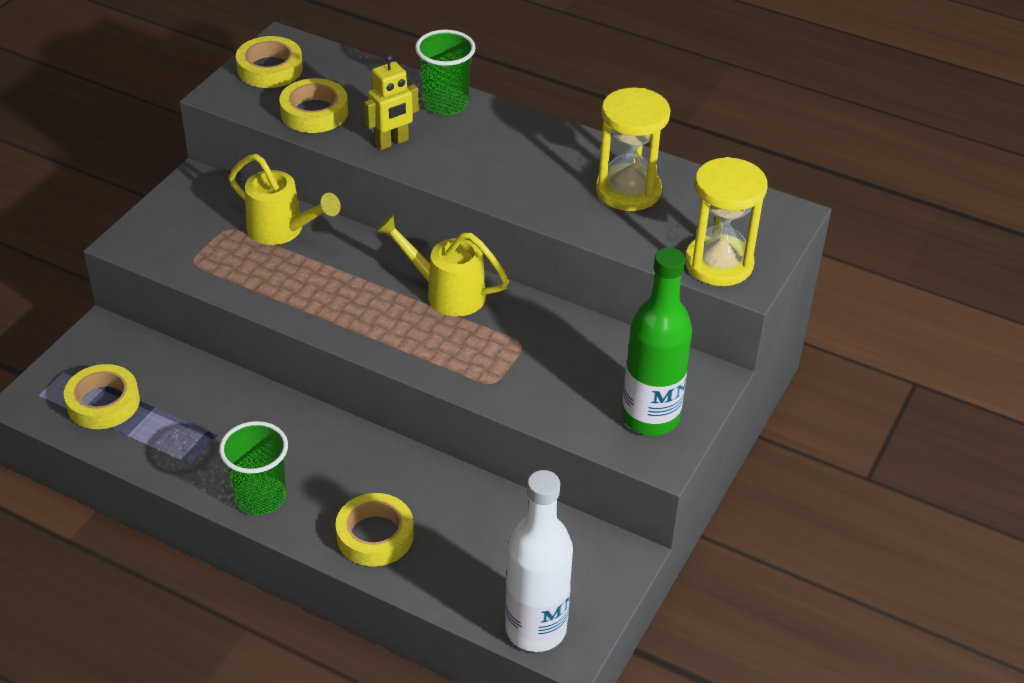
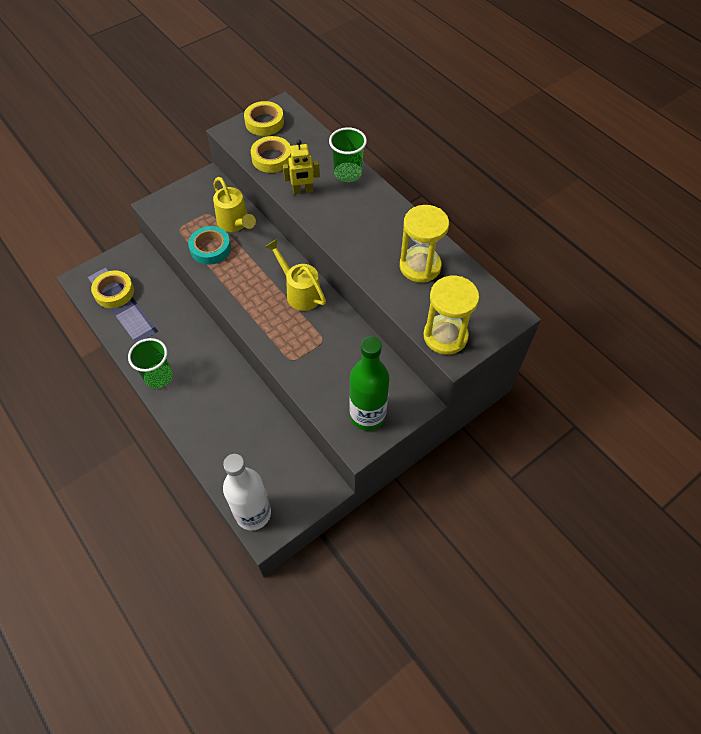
camera: 25 degrees right, 15 degrees up
yellow tape [336,493,414,566] -> none
none -> turquoise tape [188,226,231,265]

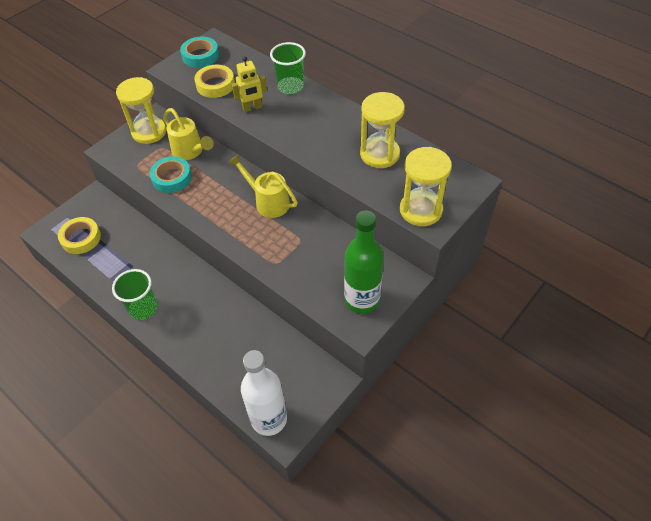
camera: 10 degrees left, 5 degrees down
yellow tape [244,101,284,136] -> turquoise tape [180,37,219,68]
none -> yellow hourglass [116,77,166,144]

